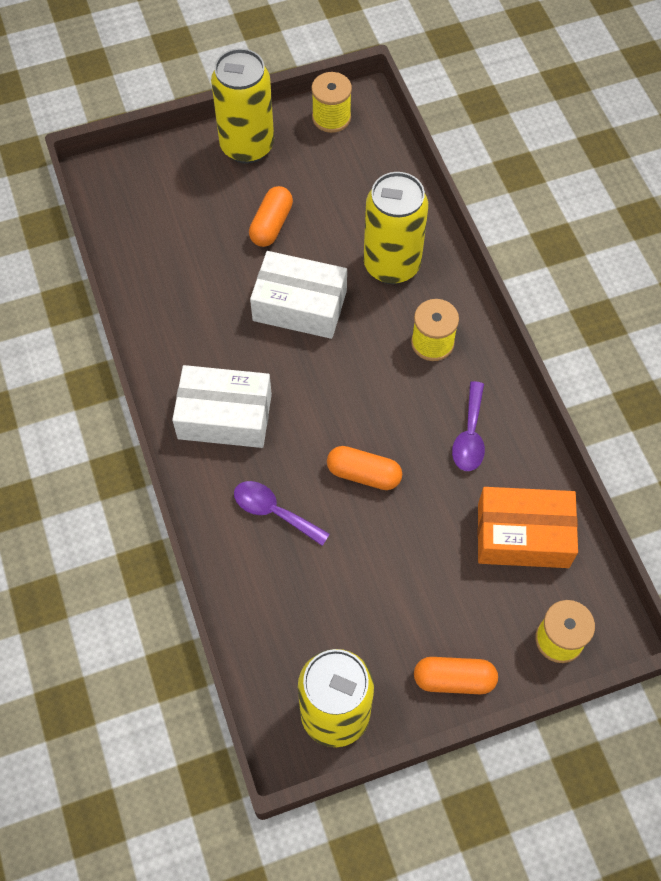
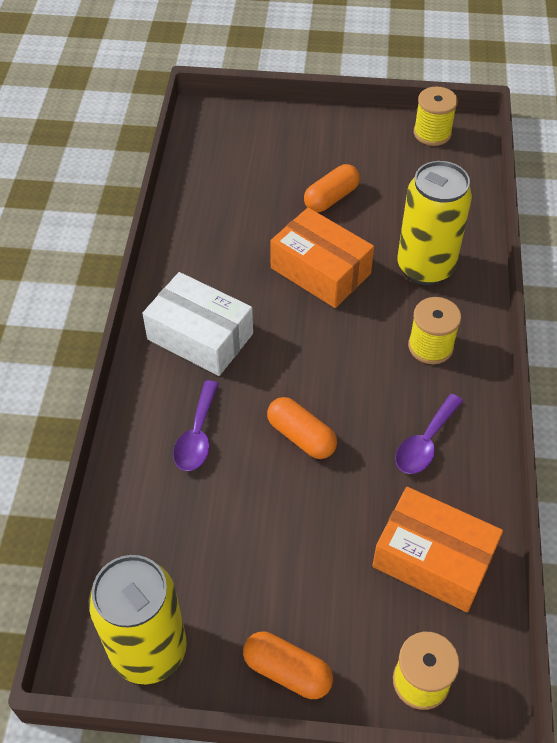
camera: 25 degrees right, 10 degrees down
yellow can [211,48,274,164] -> none
purple spoon [234,481,330,546] -> purple spoon turned 135 degrees counterclockwise [173,380,219,471]
white box [250,251,347,339] -> orange box [270,208,374,308]

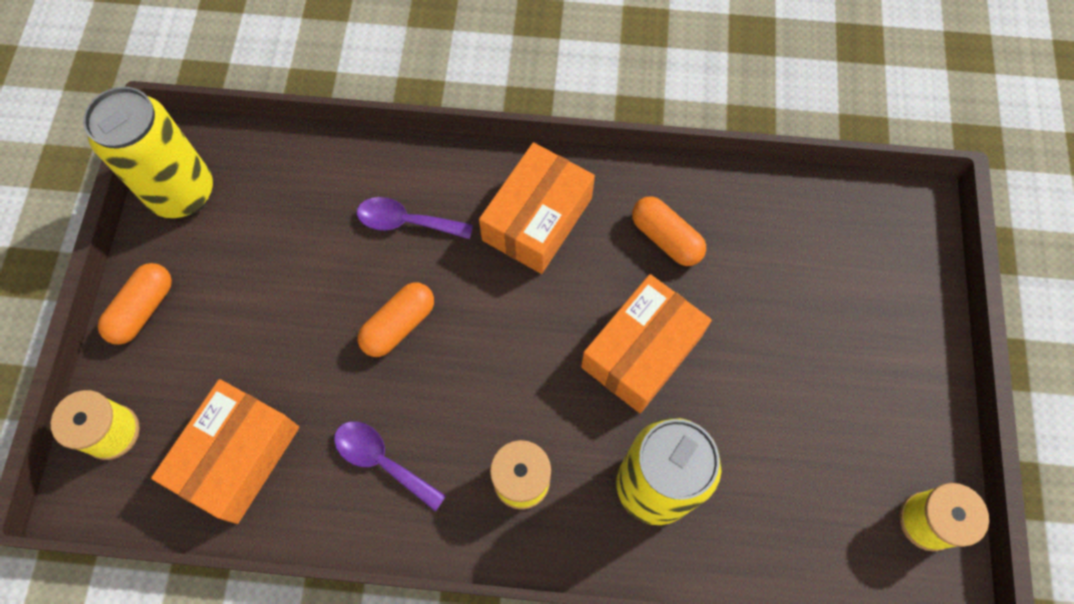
camera: 90 degrees right, 15 degrees up
white box [142,272,253,376] -> orange box [479,142,595,274]
orange capsule [304,164,360,212] -> orange capsule moved to [632,196,706,266]

